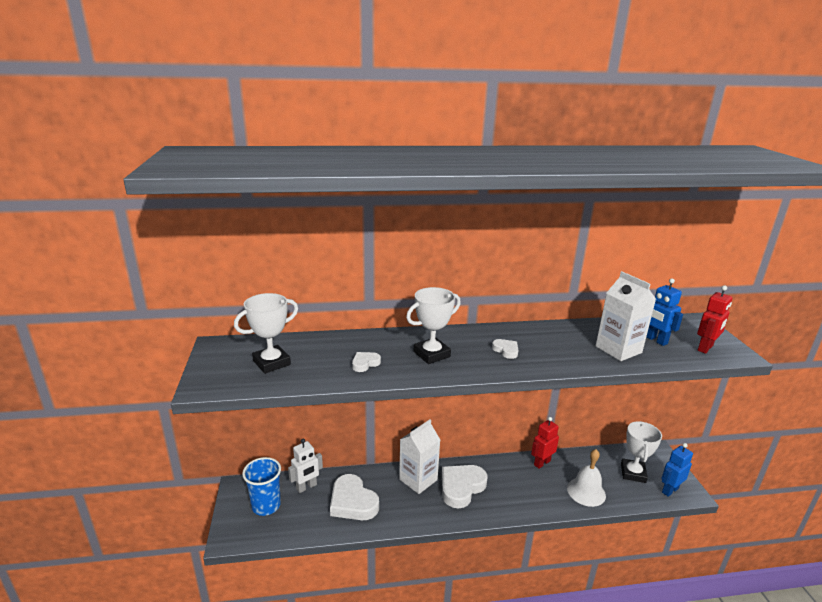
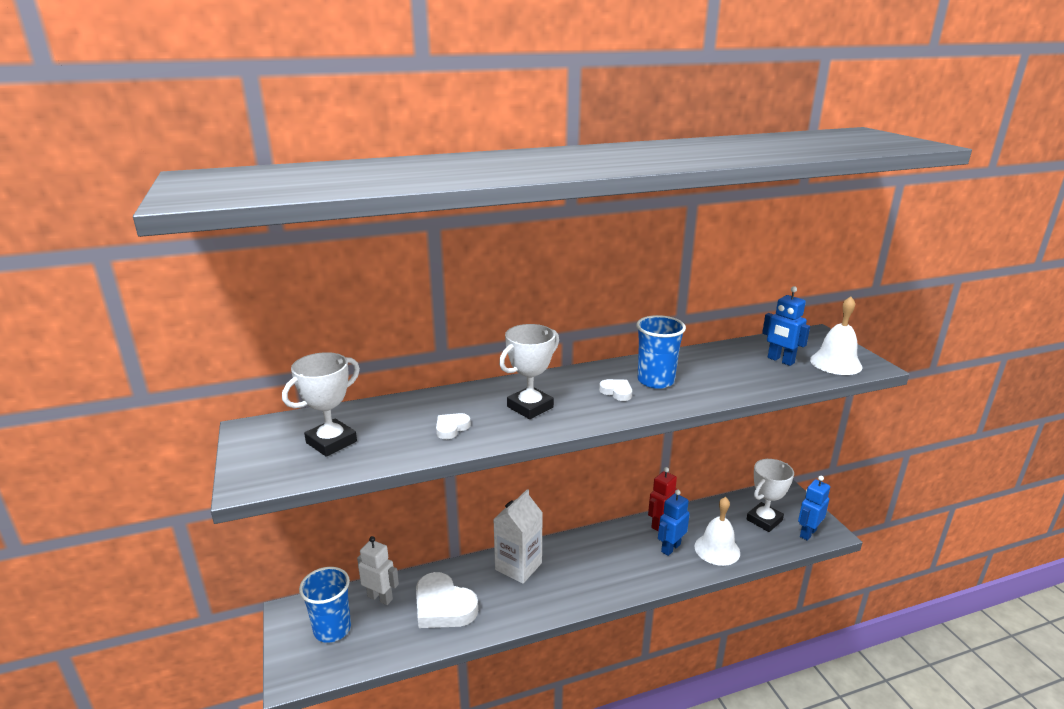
camera: 10 degrees left, 0 degrees up
white robot [288,438,323,493] -> white robot turned 105 degrees counterclockwise [357,536,399,605]
white heart [442,465,487,509] -> none
white carton [596,271,656,361] -> none
white trophy [621,421,662,483] -> white trophy turned 45 degrees clockwise [746,459,794,532]
red robot [697,285,732,354] -> white bell [810,296,863,375]
none -> blue cup [636,315,686,389]
none -> blue robot [658,489,690,556]

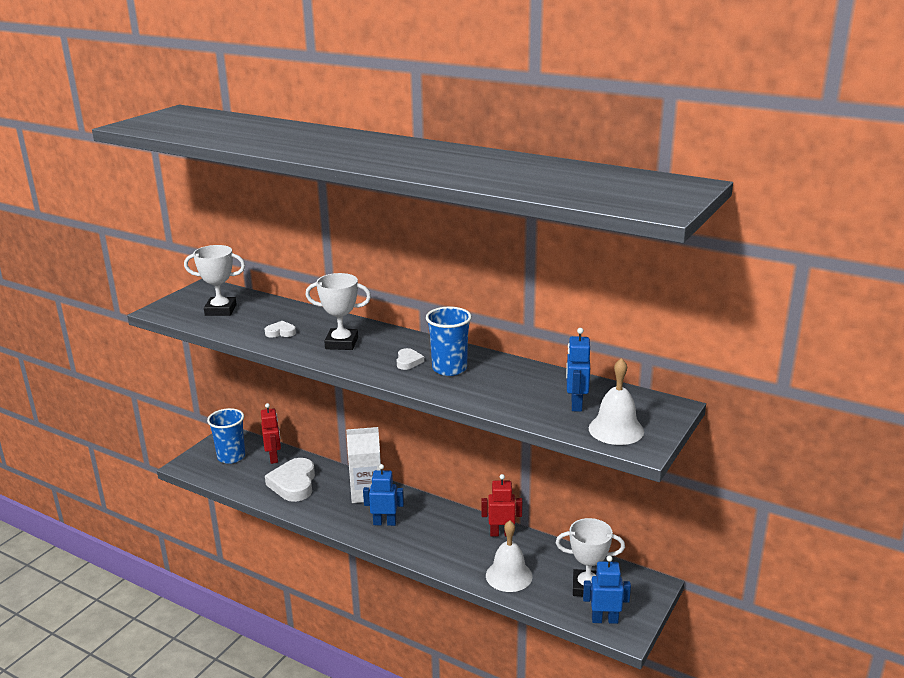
camera: 50 degrees right, 0 degrees up
white robot [357,536,399,605] -> red robot [261,403,281,464]
blue robot [658,489,690,556] -> blue robot moved to [363,464,404,526]

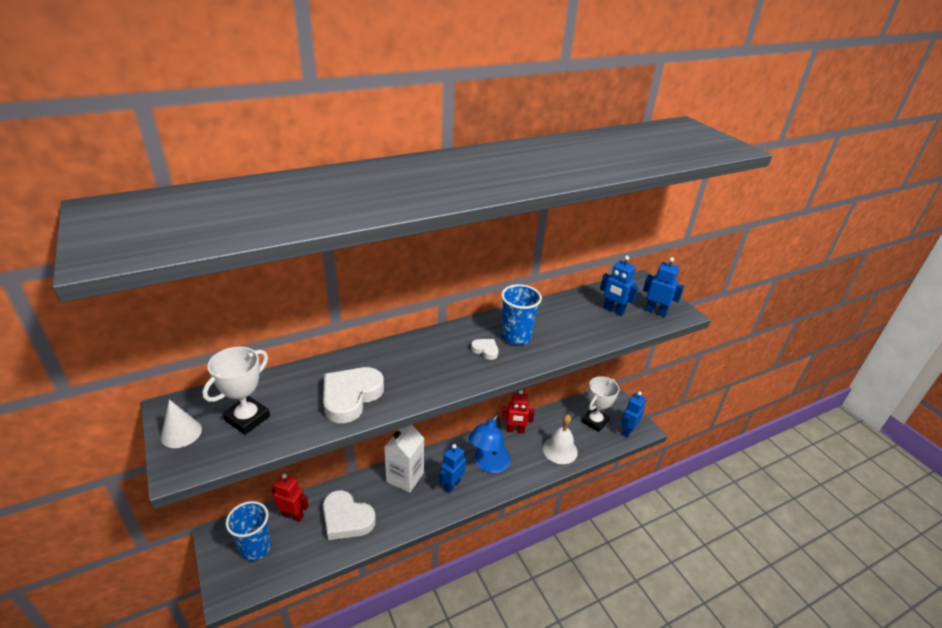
camera: 60 degrees left, 10 degrees up
white heart [265,321,296,338] -> white heart [323,367,384,423], size x2.11
white trophy [306,273,371,350] -> none
red robot [481,474,522,537] -> red robot turned 120 degrees counterclockwise [502,390,535,433]
white bell [589,358,644,445] -> blue robot [643,257,684,317]
none -> white cone [161,399,202,448]
none -> blue lamp [469,414,511,473]

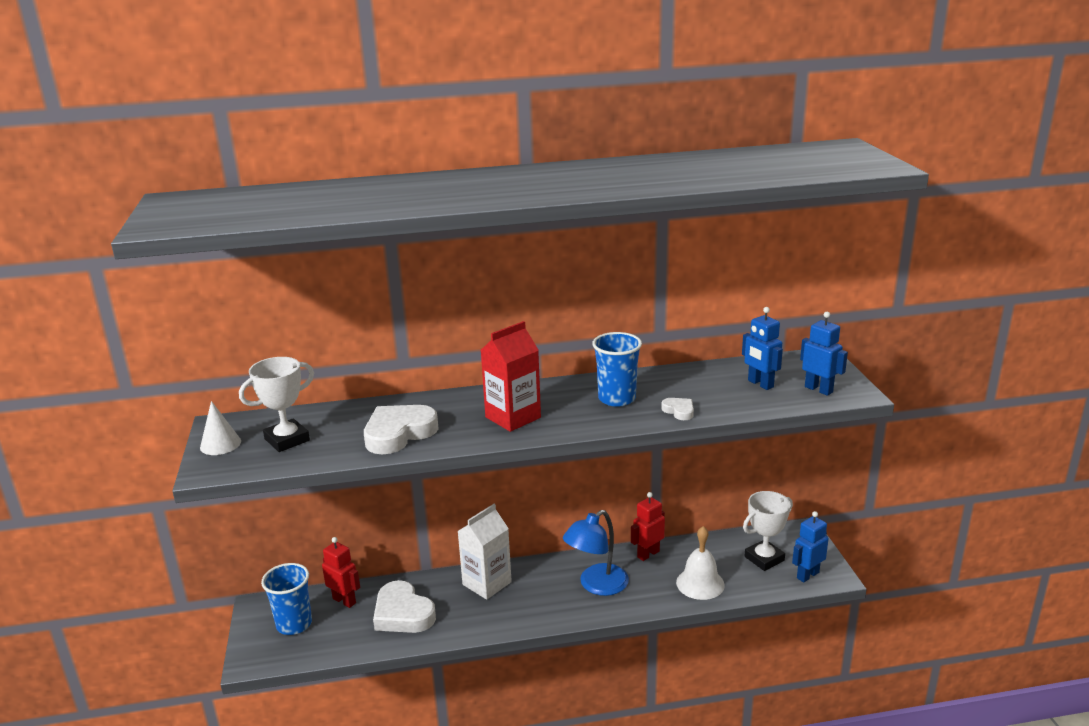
camera: 20 degrees right, 10 degrees down
blue robot [439,444,466,493] -> none
white heart [471,339,499,360] -> white heart moved to [661,398,694,420]
red robot [502,390,535,433] -> red robot turned 120 degrees clockwise [631,492,665,561]
none -> red carton [481,321,541,432]

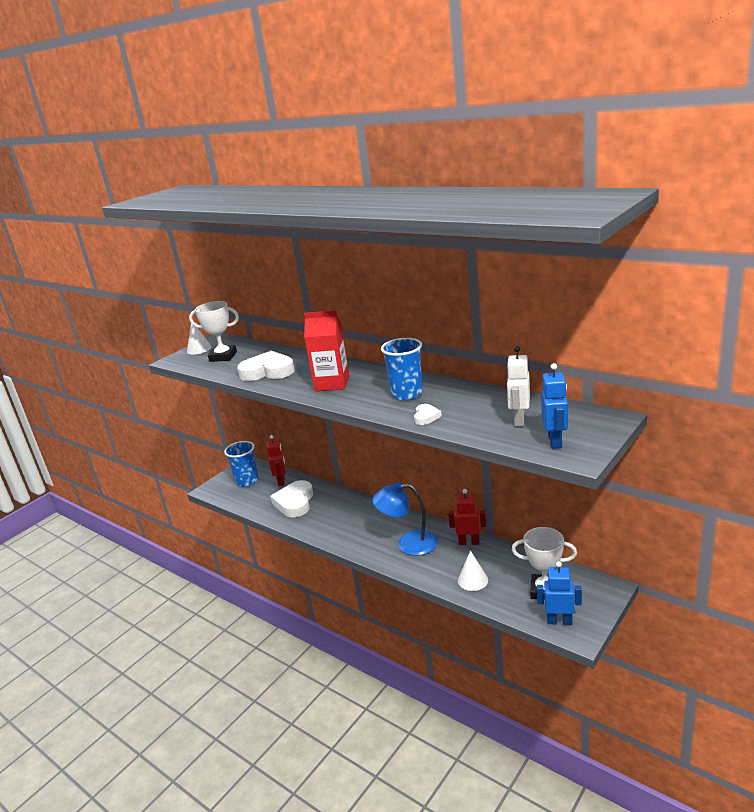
camera: 50 degrees right, 0 degrees up
white carton [458,504,512,600] -> none
white bell [676,526,725,600] -> white cone [458,550,488,591]
blue robot [742,307,783,390] -> white robot [506,346,530,426]

